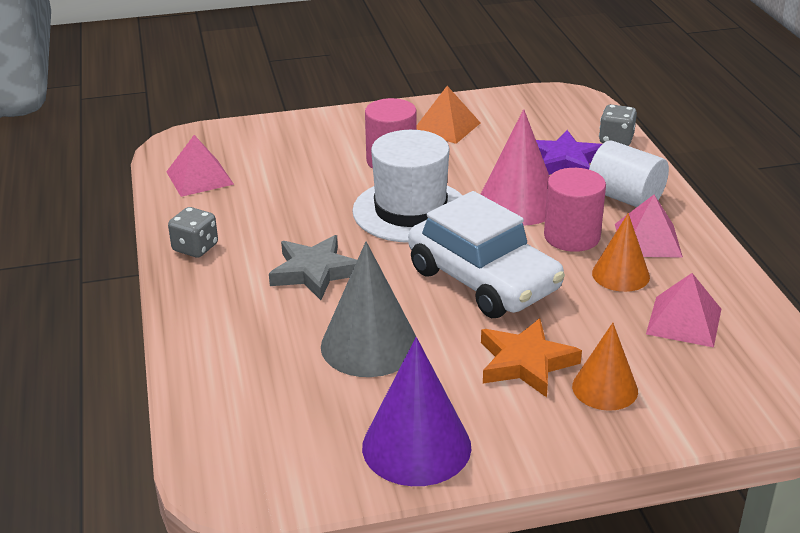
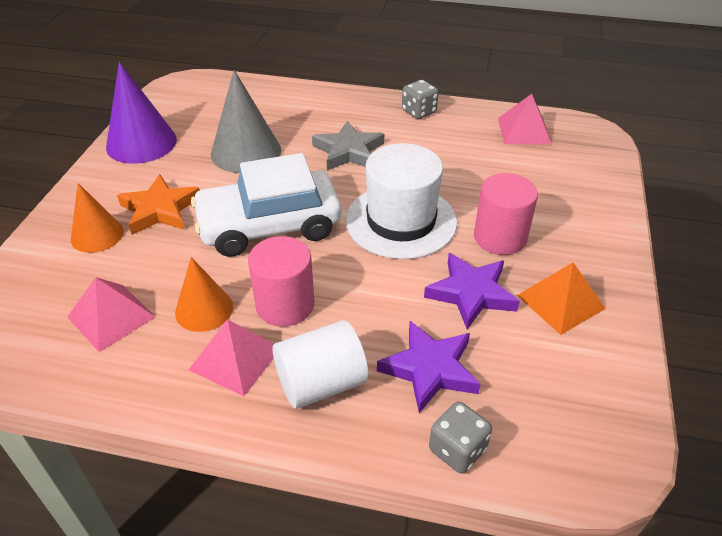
camera: 115 degrees right, 10 degrees up
pink cone [481,109,550,226] -> none
none -> purple star [424,253,520,329]

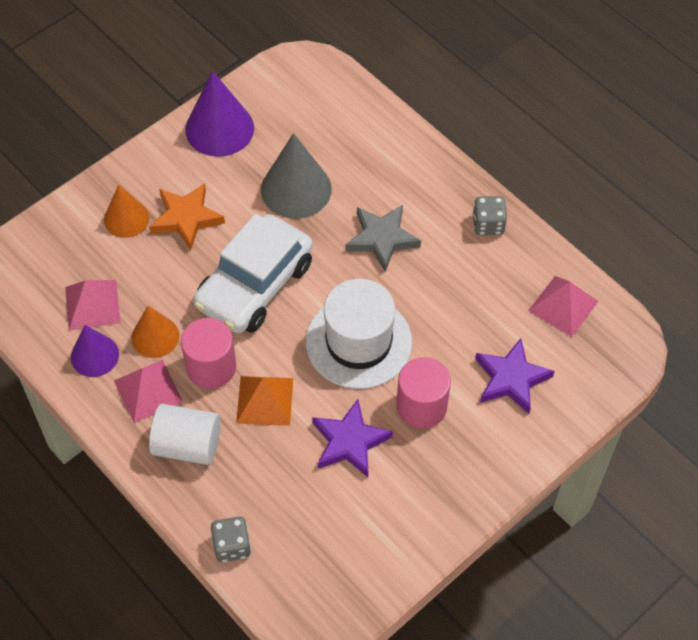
camera: 35 degrees right, 15 degrees up
white car [191,153,341,257] -> white car turned 75 degrees counterclockwise [194,214,313,333]
purple star [377,321,481,413] -> purple star moved to [475,338,555,414]
orange pyramid [517,262,605,335] -> orange pyramid moved to [236,376,293,426]
none -> purple cone [71,325,119,377]

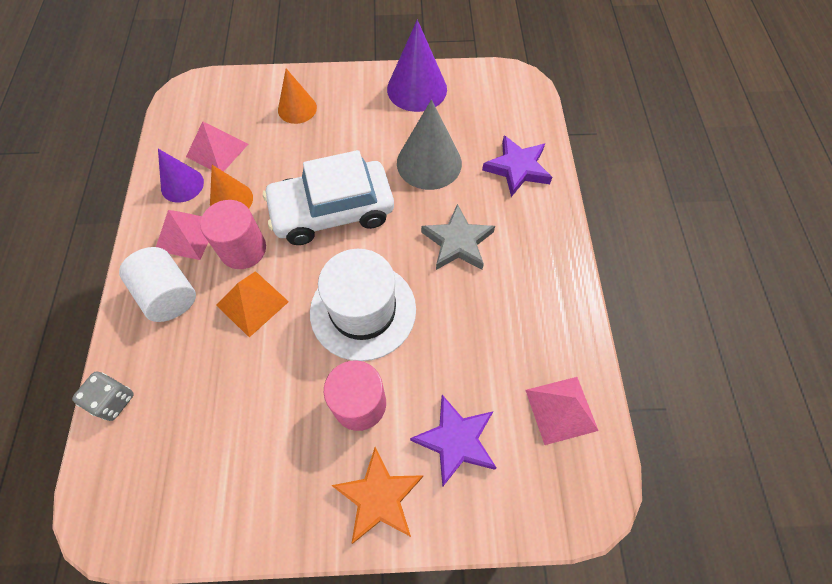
camera: 40 degrees right, 5 degrees up
orange star [149,183,225,250] -> orange star moved to [331,447,423,544]
purple star [312,399,393,477] -> purple star moved to [482,135,553,197]
grey dice [473,196,507,235] -> none

